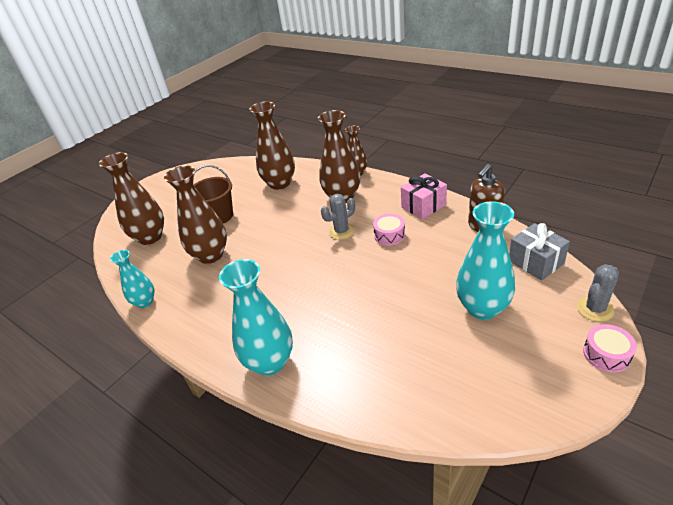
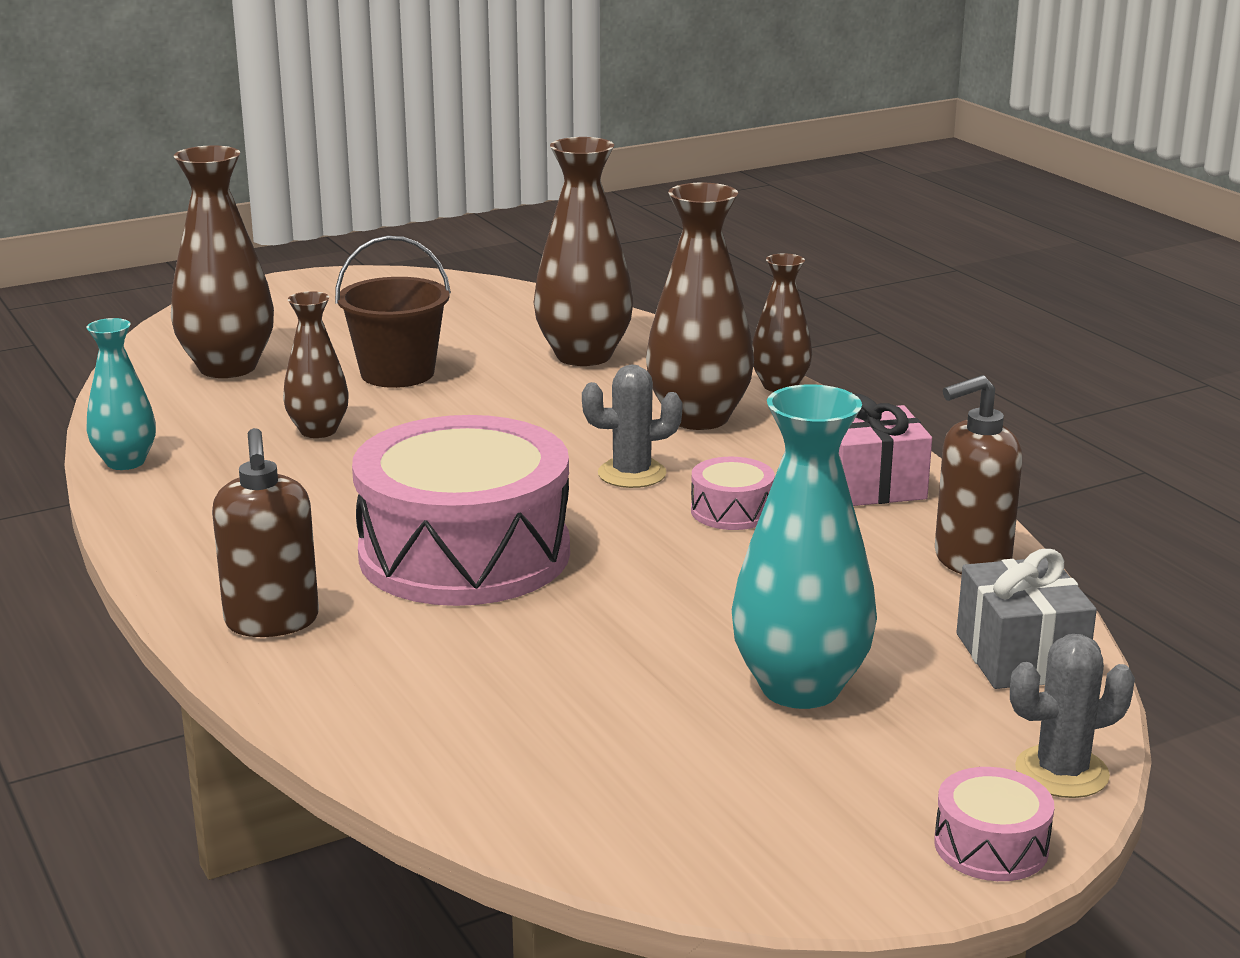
camera: 20 degrees right, 15 degrees down
brown vase [164,165,227,264] -> brown vase [283,291,349,438], size x0.59
turquoise vase [219,259,293,376] -> brown soap dispenser [212,428,319,637]
none -> pink drum [352,415,570,606]

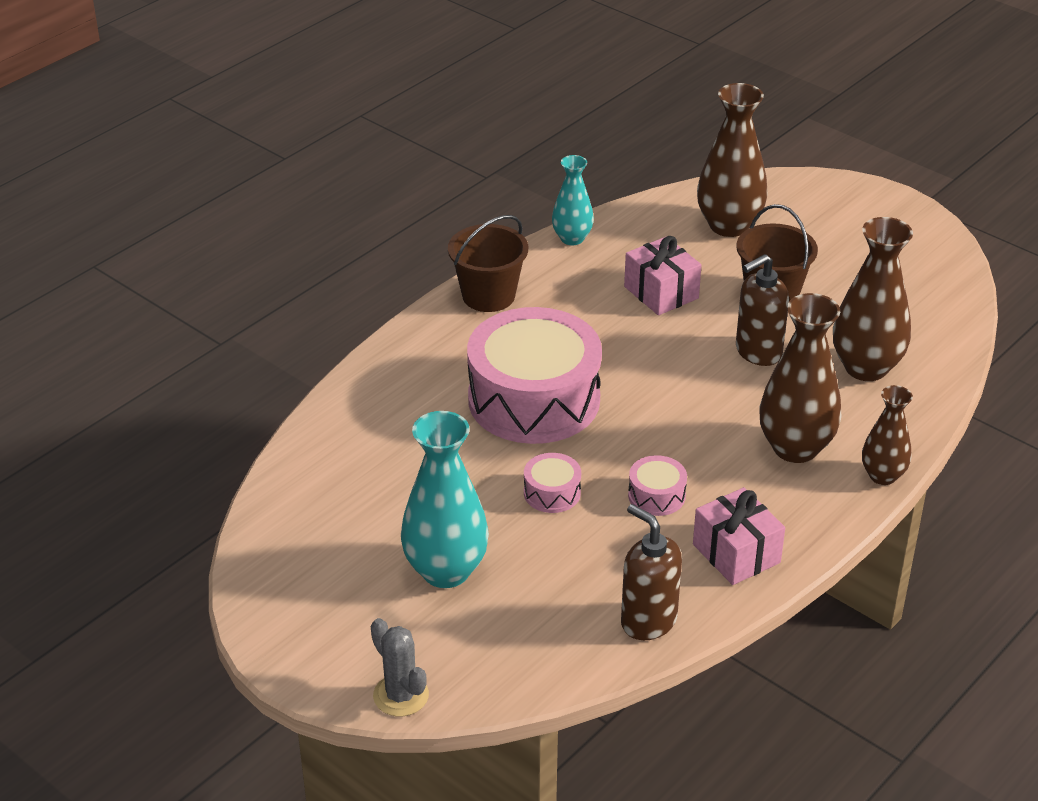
camera: 70 degrees right, 15 degrees up
brown soap dispenser [212,428,319,637] -> brown soap dispenser moved to [736,254,789,366]
brown vase [283,291,349,438] -> pink gift [624,236,701,315]
grey cactus [582,365,683,488] -> none
pink drum [934,767,1054,881] -> pink drum moved to [524,453,581,513]
grey gift [956,549,1097,689] -> none
none -> brown bucket [448,215,528,312]

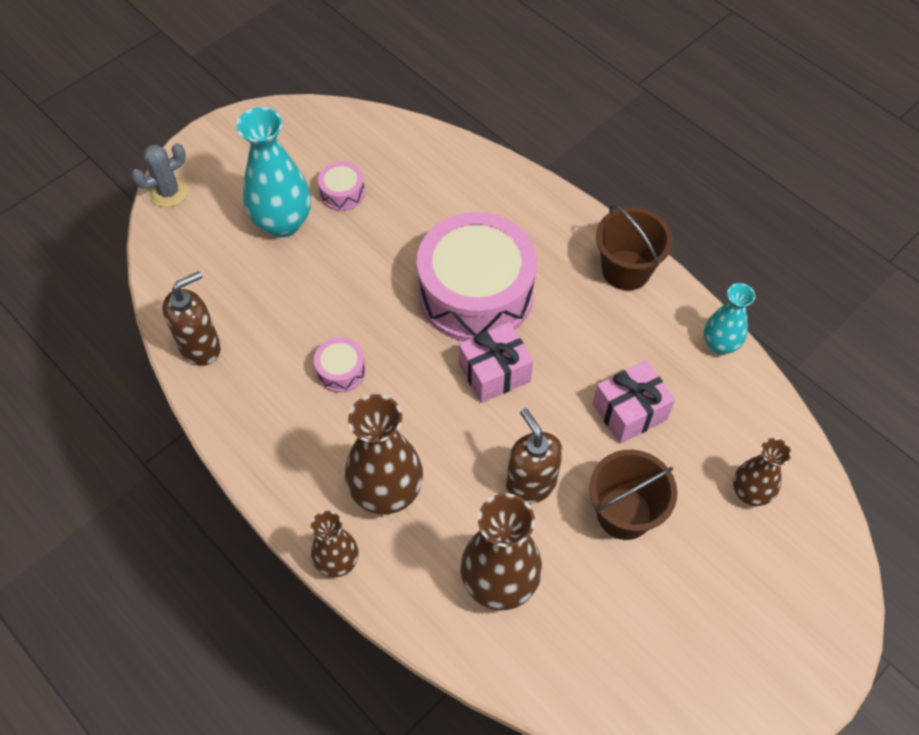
camera: 95 degrees right, 20 degrees up
pink drum [524,453,581,513] -> pink drum moved to [318,161,365,211]
pink gift [693,487,785,585] -> pink gift moved to [459,322,533,403]
brown vase [697,83,768,237] -> brown vase [733,438,791,506], size x0.59

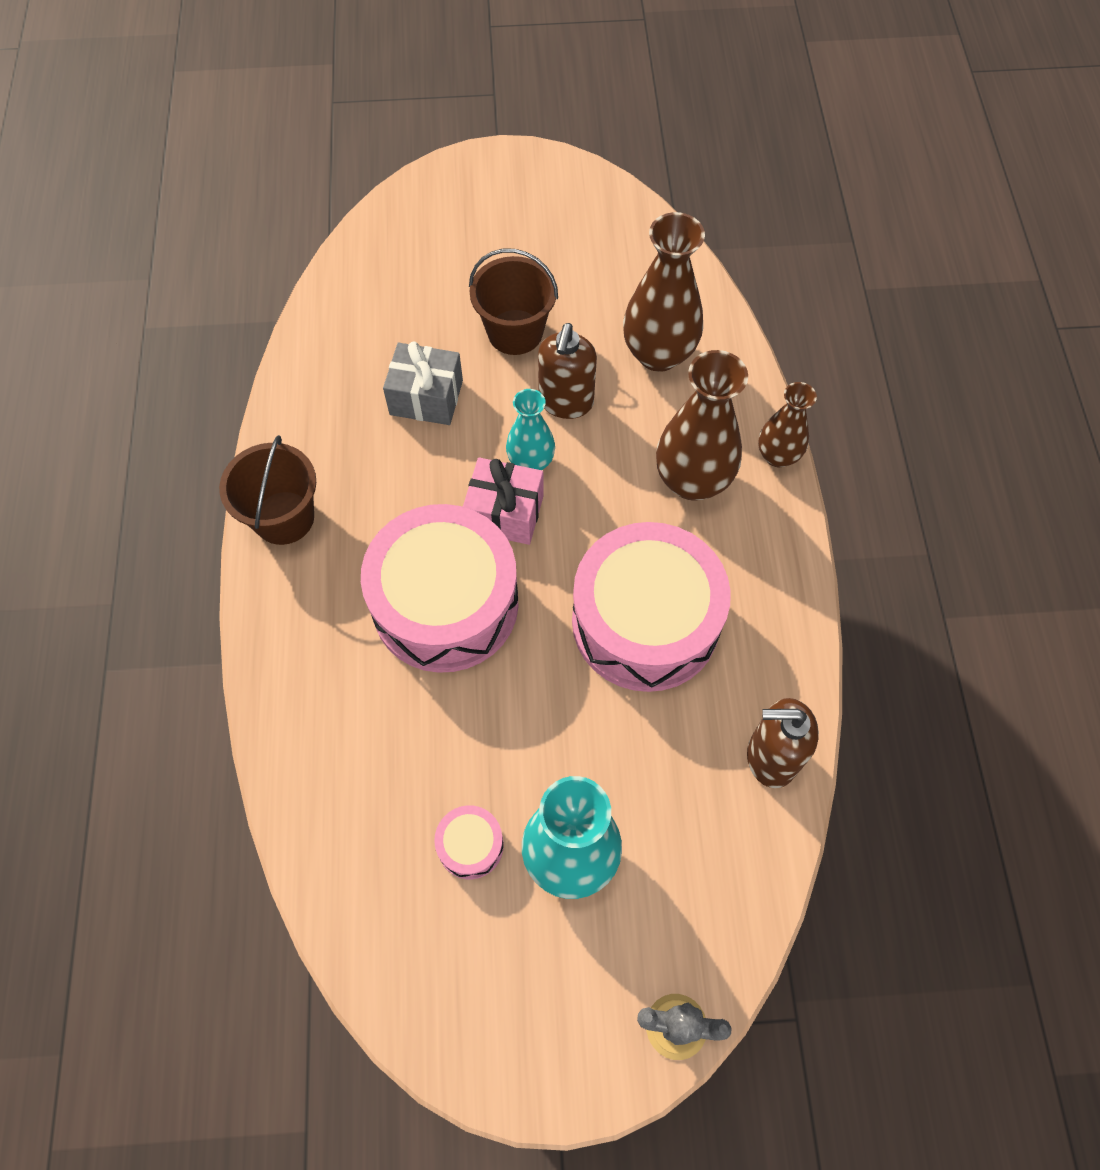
camera: 140 degrees left, 5 degrees up
pink drum [314,337,366,393] -> pink drum [572,522,731,692], size x2.44
pink gift [593,360,675,444] -> grey gift [383,341,463,425]
turquoise vase [704,283,755,354] -> turquoise vase moved to [506,389,555,470]
brown vase [733,438,791,506] -> none

